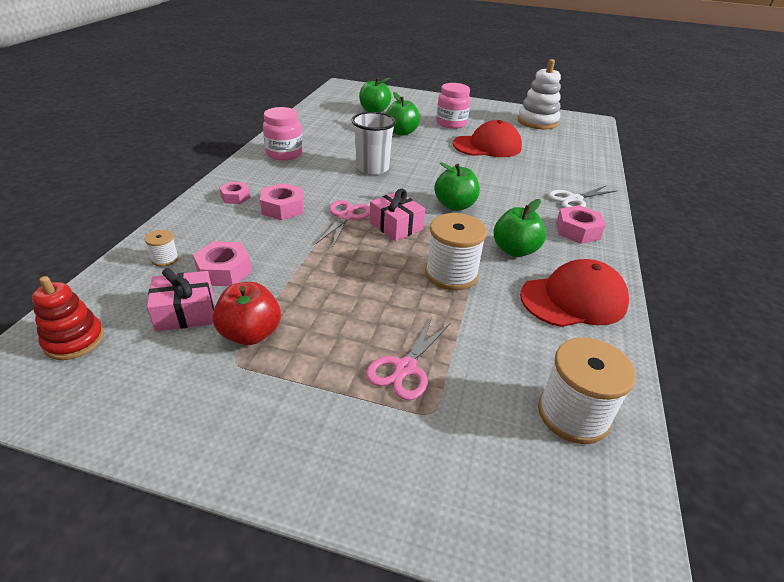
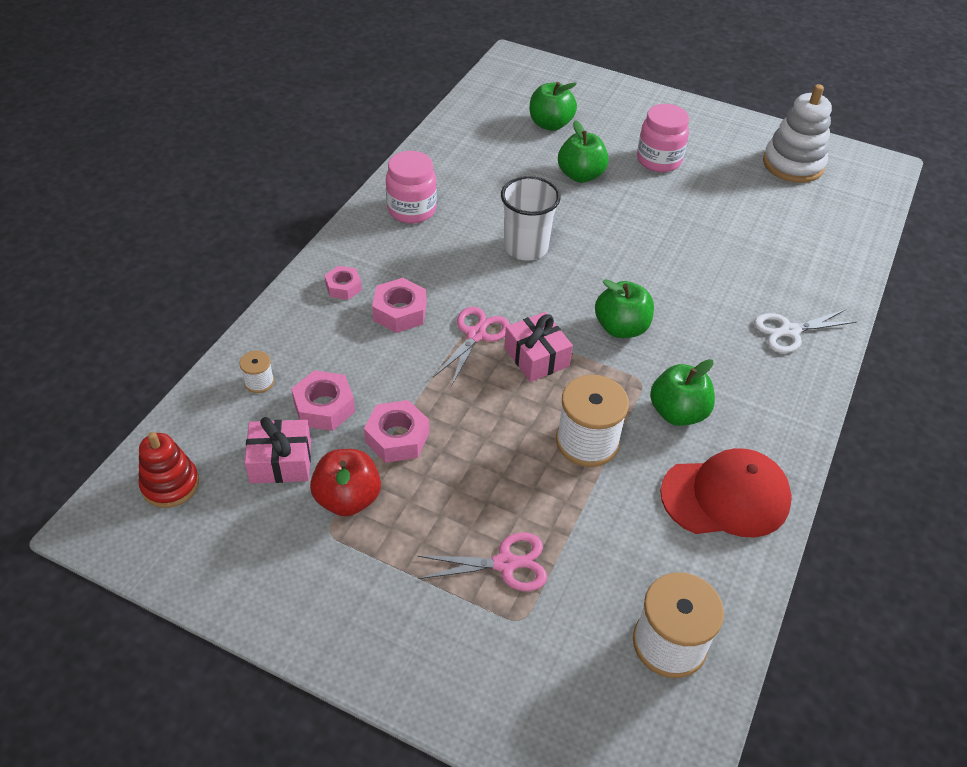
camera: 10 degrees right, 10 degrees up
pink scissors [366,317,451,400] -> pink scissors turned 135 degrees counterclockwise [417,533,547,591]
red cap [453,120,522,157] -> none
pink nut [556,205,606,244] -> pink nut moved to [364,400,429,463]

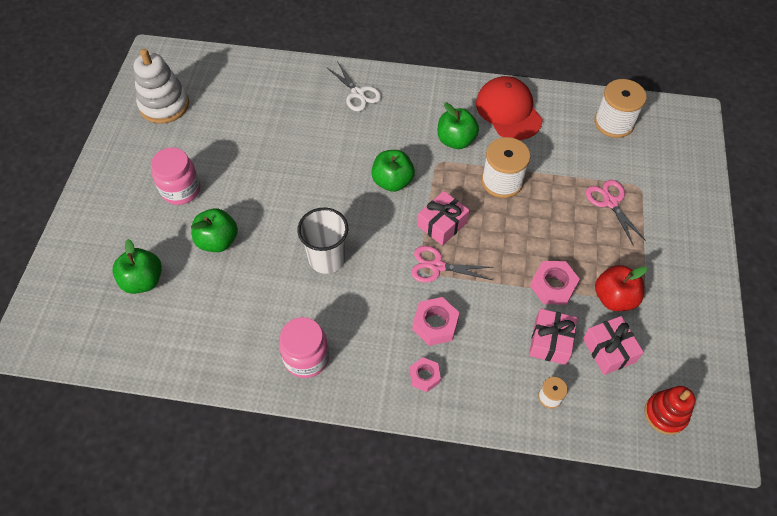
camera: 105 degrees left, 10 degrees up
pink nut [291,370,355,431] -> pink gift [529,309,577,365]

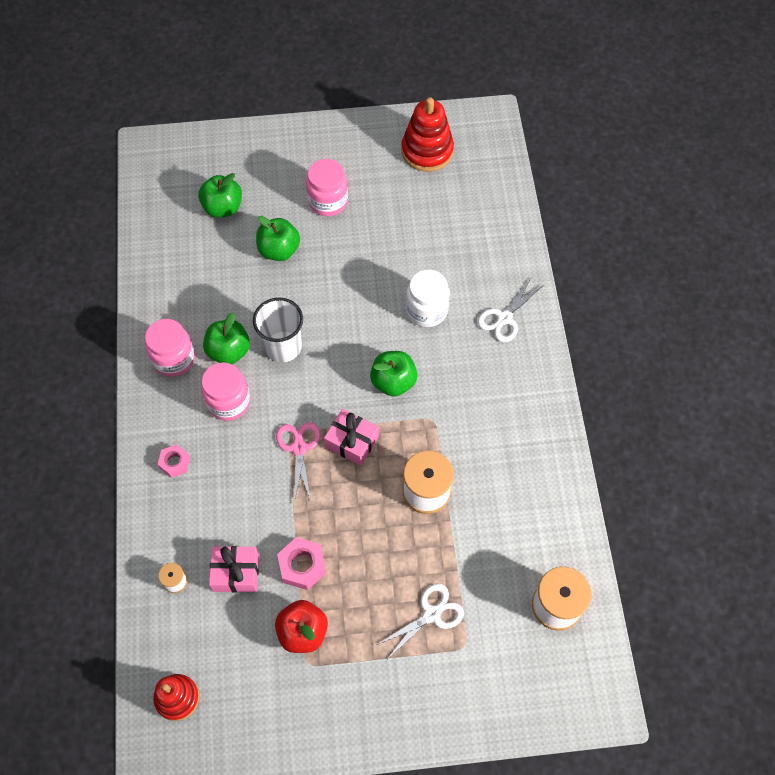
camera: 75 degrees right, 5 degrees up
white stacking toy [134,49,189,123] -> red stacking toy [402,97,454,172]
pink nut [412,297,460,346] -> none
green apple [438,103,479,149] -> green apple moved to [203,312,250,364]
red cap [476,76,543,140] -> none
pink gift [583,316,644,375] -> none
pink scissors [586,180,646,245] -> white scissors [377,584,464,658]
none -> pink jar [201,362,250,421]
none -> white jar [406,270,450,327]

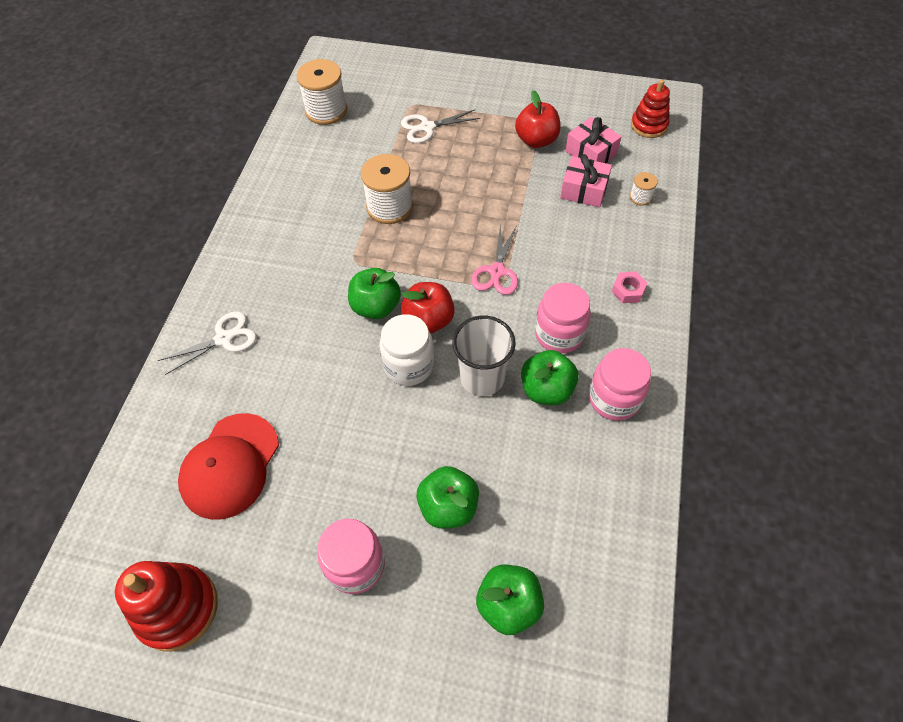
camera: 160 degrees left, 5 degrees down
pink nut [277,537,326,590] -> none
pink gift [324,409,379,466] -> pink gift moved to [565,117,621,163]
white jar [406,270,450,327] -> white jar moved to [379,314,434,386]
none -> red cap [178,413,279,520]
none -> red apple [401,282,455,334]

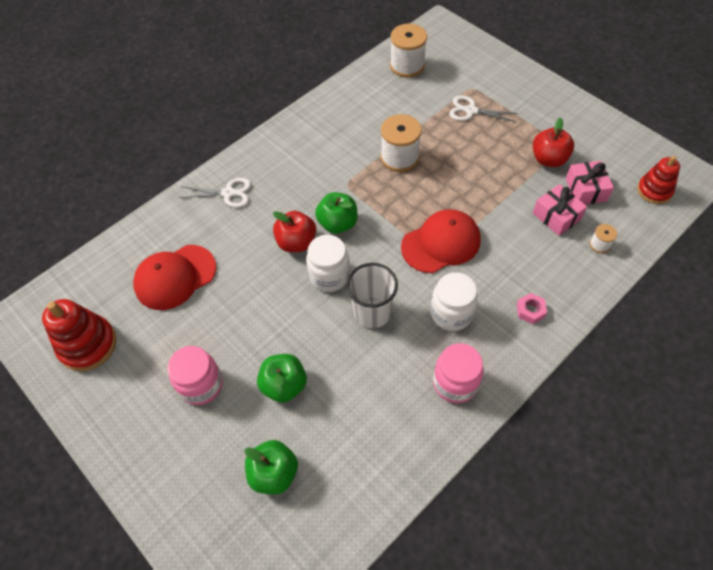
camera: 35 degrees right, 0 degrees up
red apple [401,282,455,334] -> red apple moved to [273,211,316,252]
pink scissors [471,223,518,295] -> red cap [401,209,481,273]
green apple [521,350,579,405] -> none
pink jar [535,283,591,353] -> white jar [431,272,478,331]

